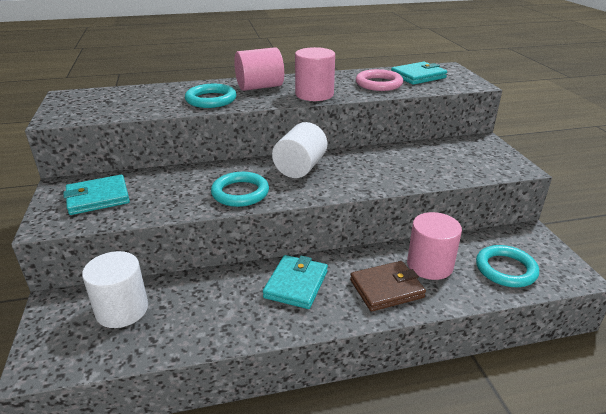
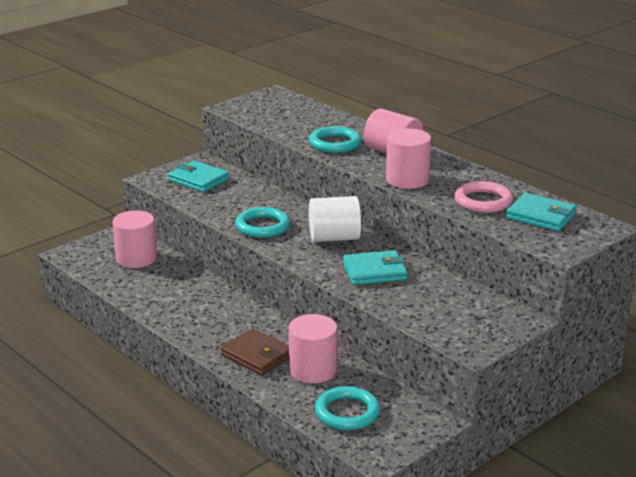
camera: 60 degrees right, 5 degrees down
white cylinder [82,251,148,328] -> pink cylinder [113,210,157,268]
turquoise wallet [263,255,328,309] -> turquoise wallet moved to [343,250,408,285]

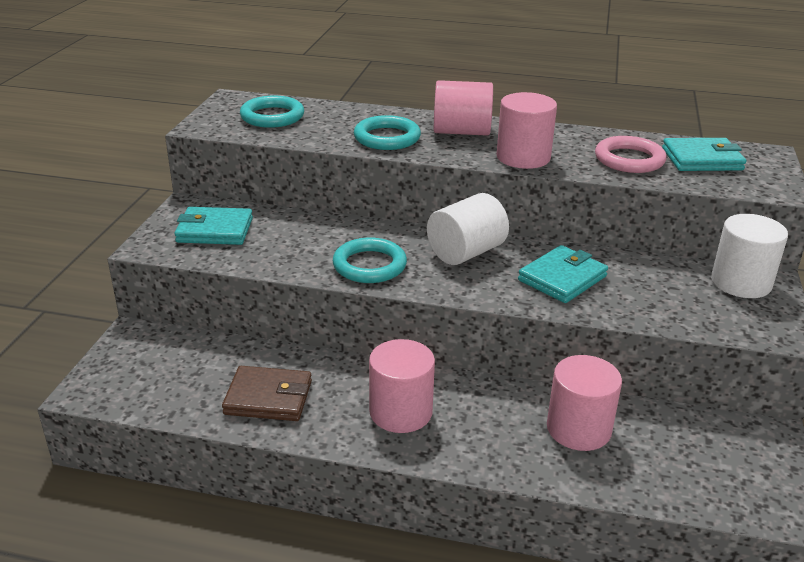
camera: 35 degrees left, 5 degrees up
pink cylinder [113,210,157,268] -> pink cylinder moved to [369,339,435,433]
brown wallet [220,328,289,376] -> brown wallet moved to [222,366,312,421]
turquoise ring [315,386,380,430] -> turquoise ring moved to [240,96,304,128]
none -> white cylinder [711,214,788,298]

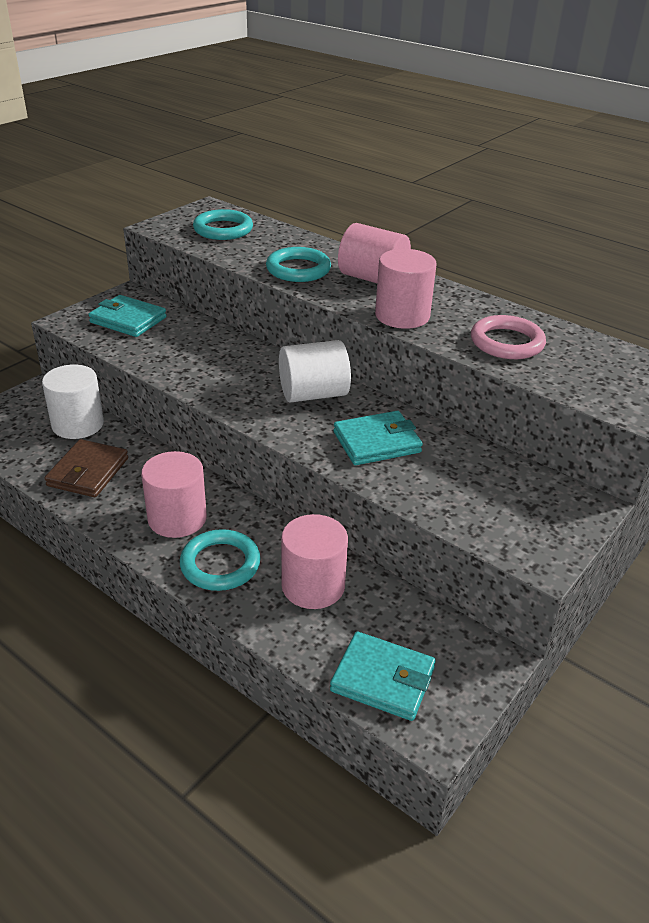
camera: 25 degrees right, 5 degrees up
brown wallet [222,366,312,421] -> brown wallet turned 75 degrees clockwise [44,439,128,497]
turquoise ring [333,238,407,283] -> turquoise ring moved to [180,529,261,591]
turquoise wallet [662,138,746,171] -> turquoise wallet moved to [330,631,436,721]
white cylinder [711,214,788,298] -> white cylinder moved to [42,364,104,439]

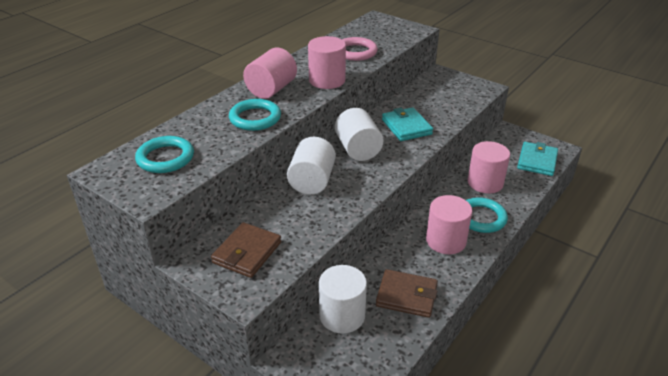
camera: 90 degrees left, 0 degrees up
turquoise wallet [89,295,166,337] -> brown wallet [211,222,281,278]
none -> white cylinder [287,137,336,195]

